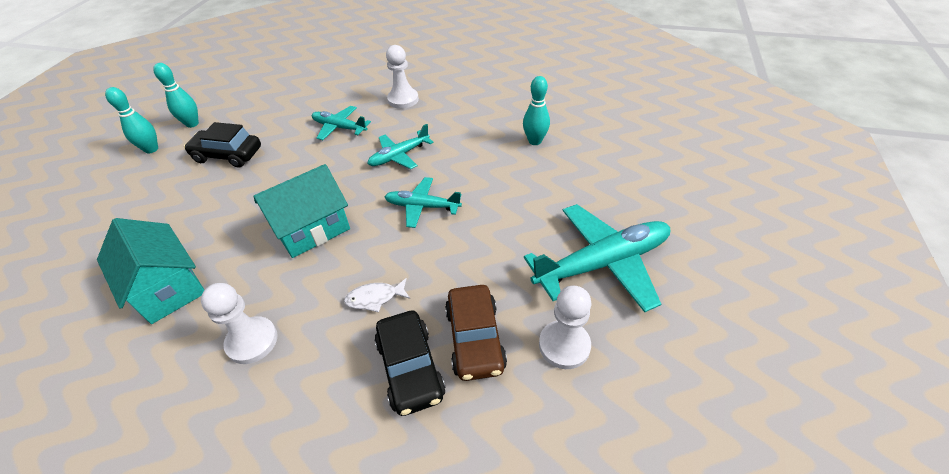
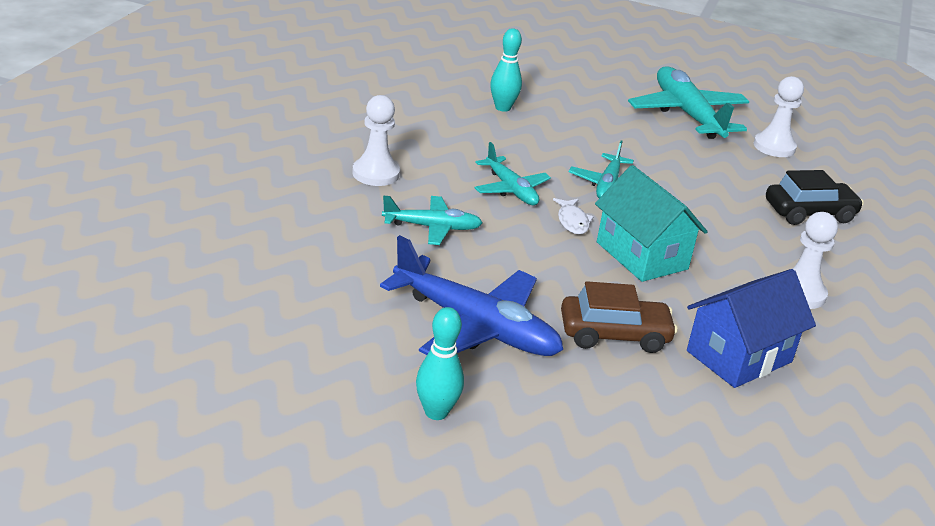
camera: 90 degrees left, 15 degrees down
turquoise house [97,218,204,324] -> blue house [687,269,816,388]
turquoise bowling pin [153,63,199,128] -> none
black car [184,122,261,168] -> blue plane [380,235,563,356]
turquoise plane [312,106,371,140] -> turquoise plane turned 120 degrees counterclockwise [382,195,483,245]
white fish [344,278,410,312] -> white fish moved to [553,198,594,234]
brown car [445,285,507,381] -> brown car moved to [561,281,678,353]

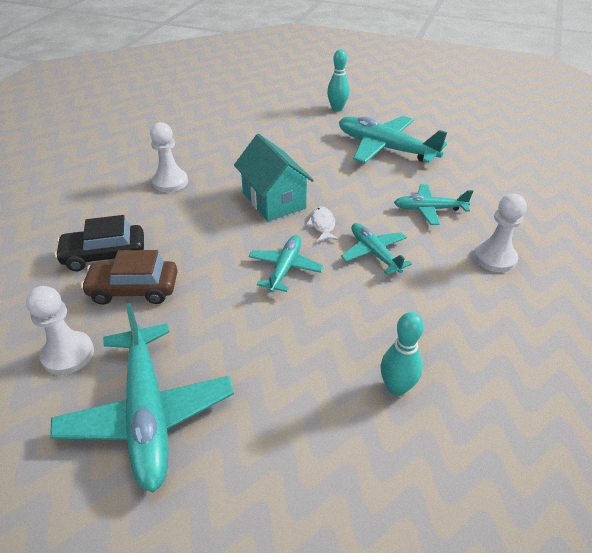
camera: 175 degrees left, 10 degrees up
blue plane [380,235,563,356] -> turquoise plane [339,116,447,163]
turquoise bowling pin [416,307,464,420] -> turquoise bowling pin moved to [327,49,349,112]
brown car [561,281,678,353] -> brown car moved to [81,250,178,305]
blue house [687,269,816,388] -> none

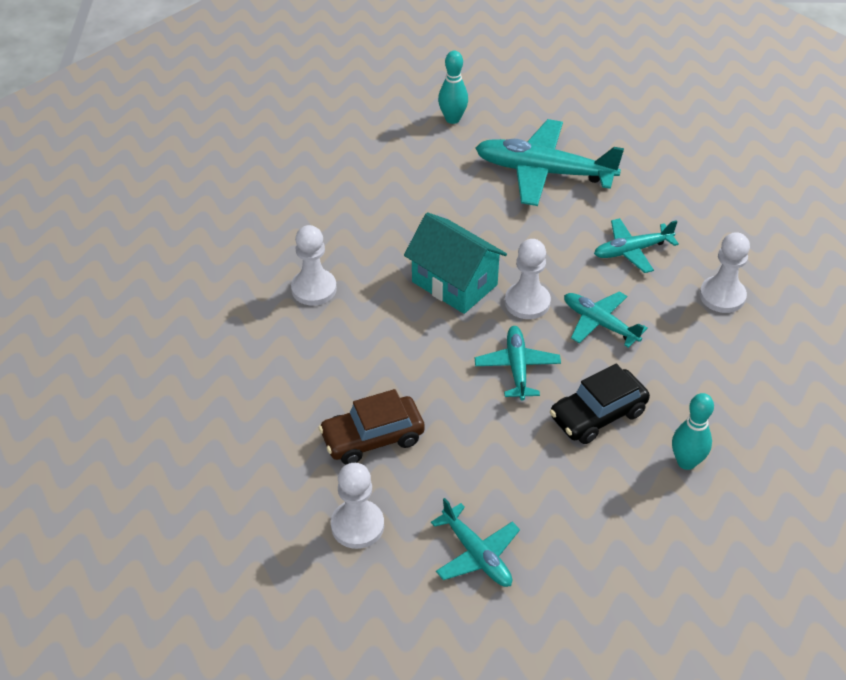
camera: 20 degrees left, 5 degrees up
turquoise plane [50,303,234,492] -> turquoise plane [431,498,520,587], size x0.57
black car [54,215,144,271] -> black car moved to [550,364,650,444]
white fish [306,206,339,242] -> white pawn [505,239,551,319]

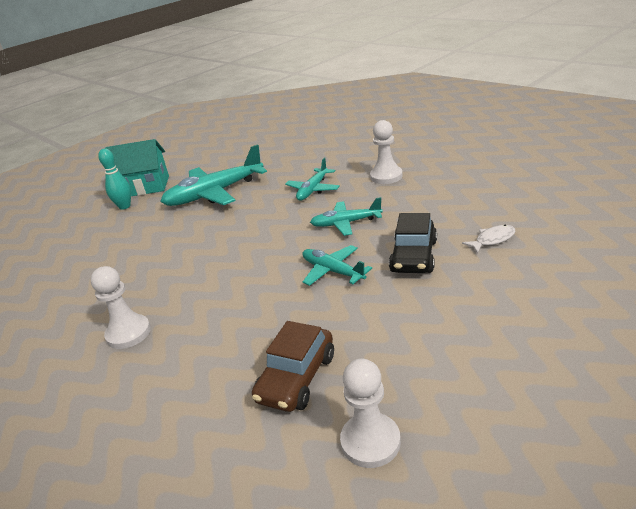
camera: 40 degrees left, 15 degrees down
turquoise house [404,212,507,314] -> turquoise house moved to [105,139,169,196]
turquoise plane [431,498,520,587] -> none
white pawn [505,239,551,319] -> none
turquoise bowling pin [672,393,714,470] -> white fish [462,225,515,253]

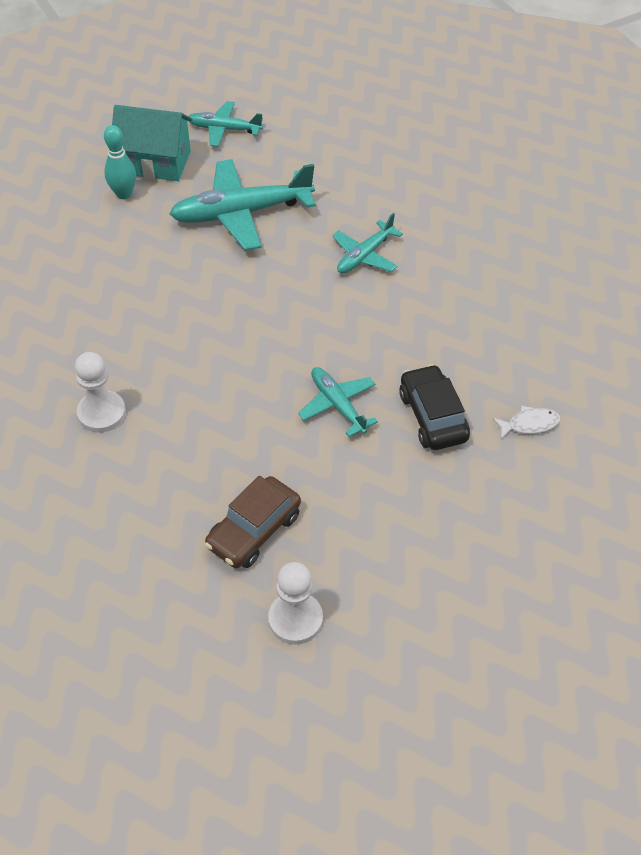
camera: 10 degrees right, 20 degrees up
turquoise plane [310,197,383,236] -> turquoise plane moved to [189,101,263,147]
white pawn [370,120,403,184] -> none
black car [389,213,437,273] -> black car turned 135 degrees clockwise [399,364,470,450]

